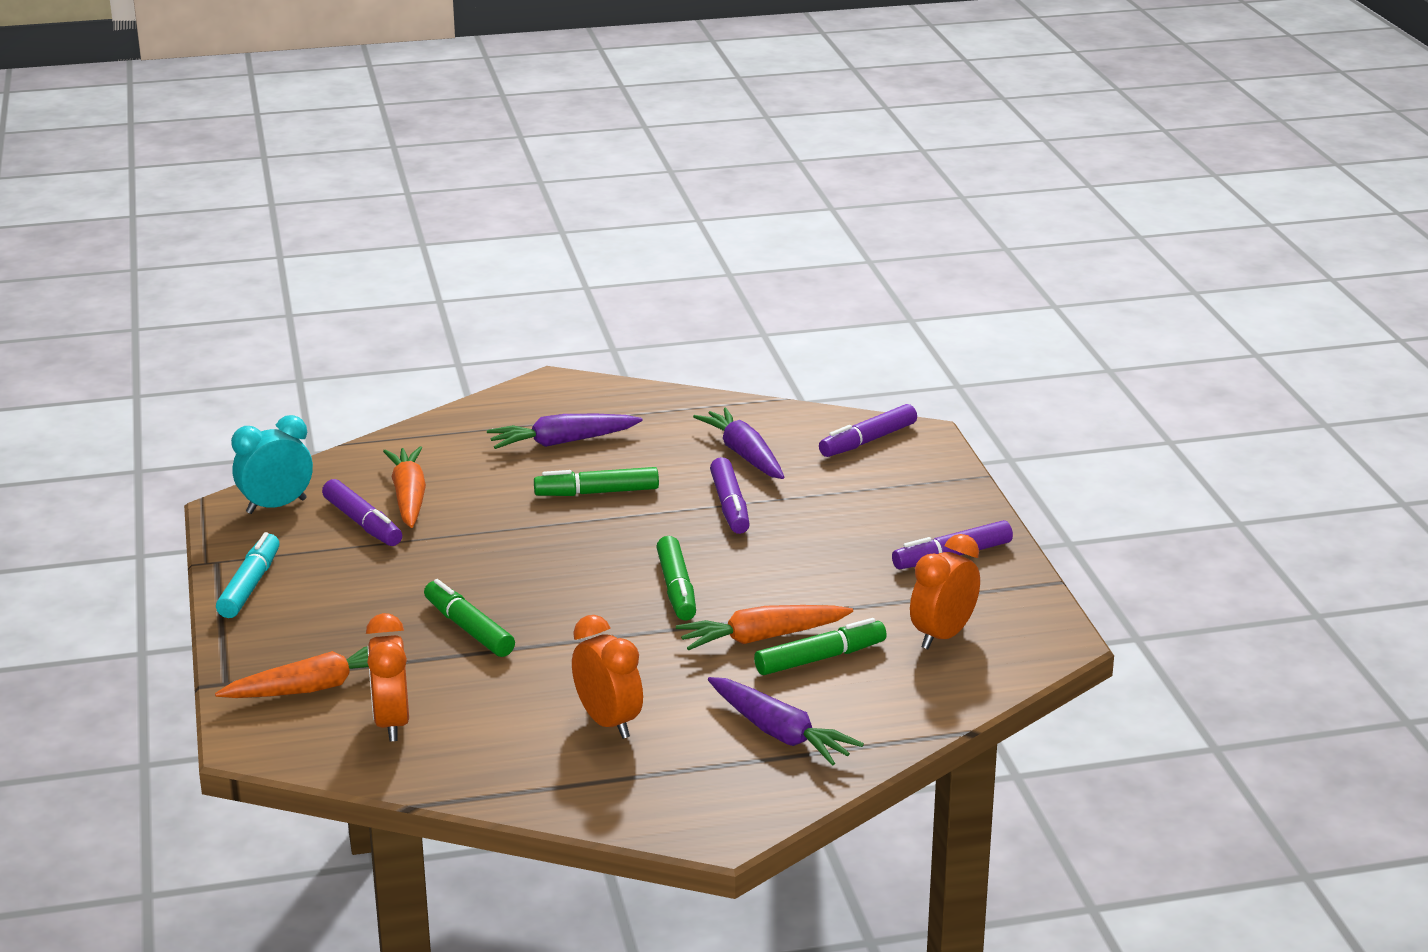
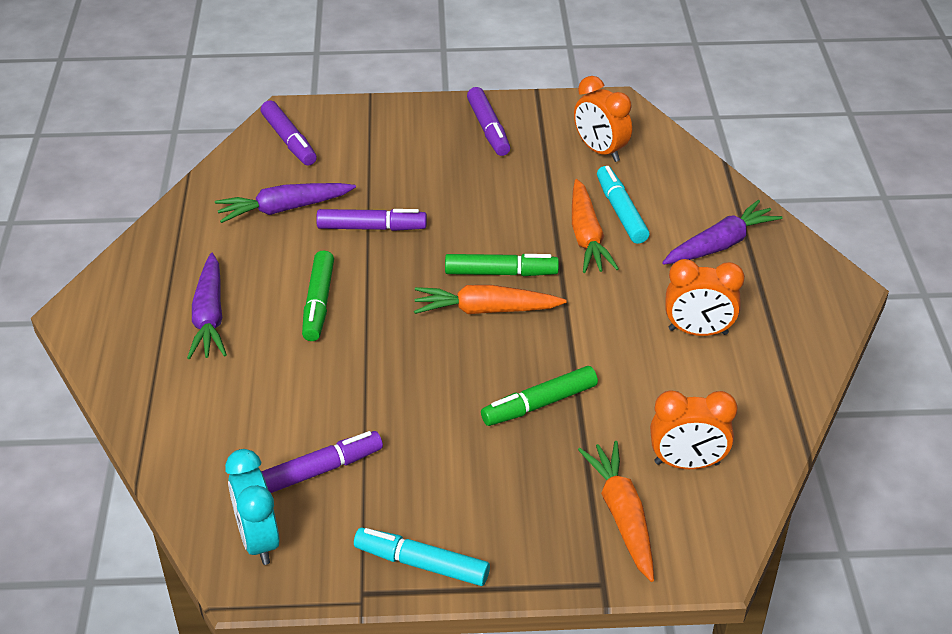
camera: 80 degrees left, 15 degrees up
orange carrot [383,446,426,528] -> orange carrot moved to [414,285,567,314]
orange clock [572,615,643,739] -> orange clock turned 150 degrees counterclockwise [666,259,745,336]
green marker [754,618,887,675] -> turquoise marker [597,166,649,244]

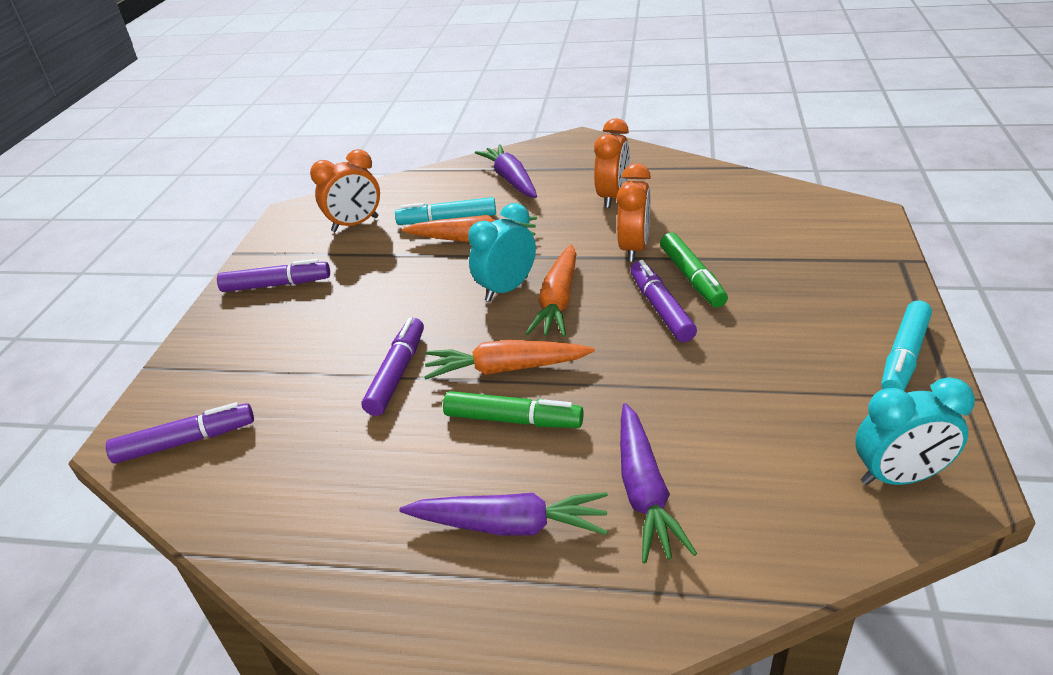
camera: 75 degrees left, 5 degrees down
purple carrot [215,183,356,223] -> purple carrot moved to [620,403,697,563]
purple marker [261,431,383,493] -> purple marker moved to [630,260,697,342]
green marker [445,254,559,276] -> turquoise clock [468,203,536,302]
orange carrot [578,441,654,582] -> orange carrot moved to [424,340,595,380]
orange clock [650,390,737,469] -> orange clock moved to [616,163,651,262]

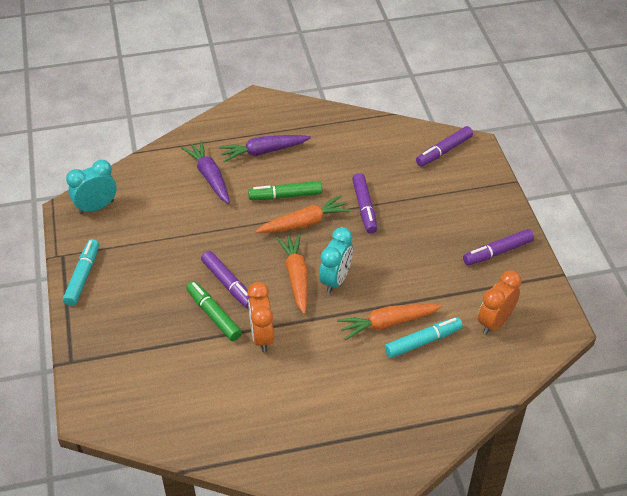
camera: 155 degrees right, 10 degrees up
purple carrot [475,144,537,198] -> none
orange clock [594,118,630,208] -> none

